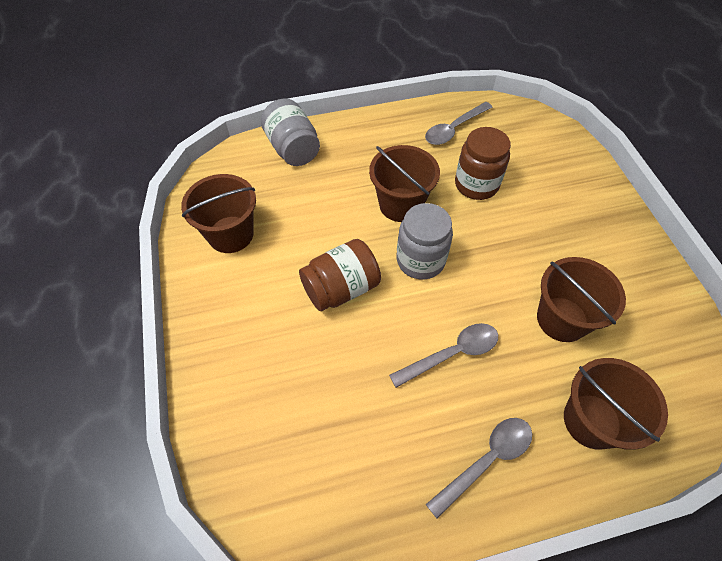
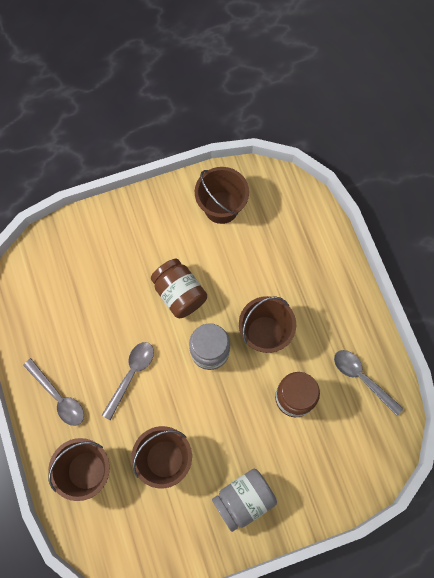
camera: 85 degrees right, 15 degrees up
grey jar [261,98,320,166] -> grey jar moved to [212,469,277,532]
grey spoon [389,323,498,388] -> grey spoon turned 120 degrees counterclockwise [102,342,154,420]

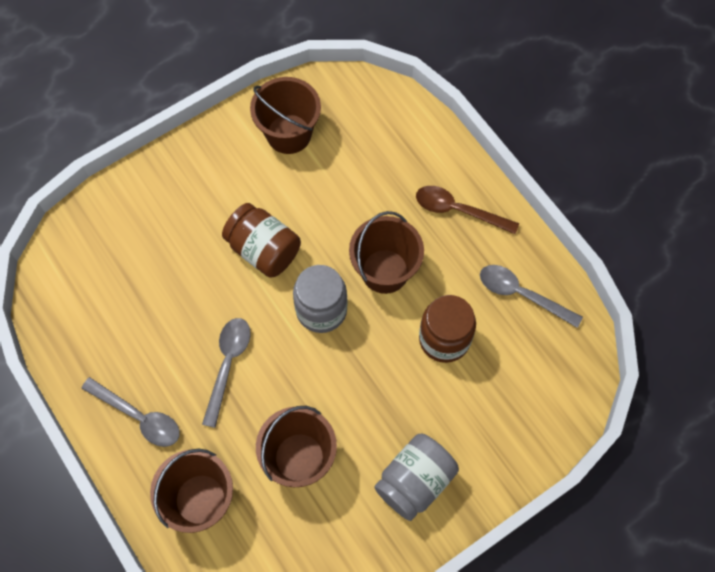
camera: 15 degrees left, 5 degrees down
none -> brown spoon [416,186,519,234]

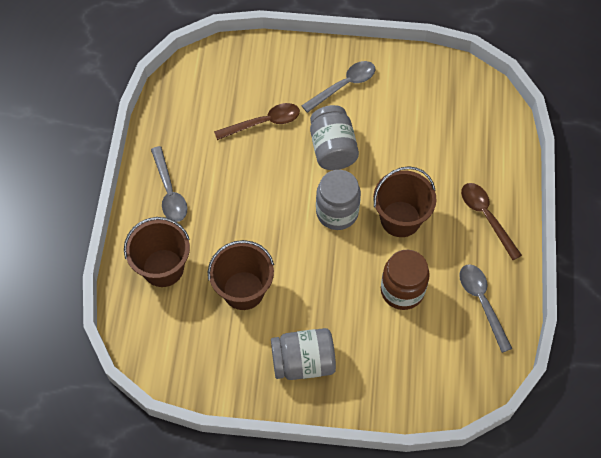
camera: 40 degrees right, 5 degrees down
grey spoon [202,318,251,428] -> grey spoon moved to [301,61,375,113]
brown jar [222,203,301,278] -> grey jar [310,105,359,170]
brown bucket [250,77,321,154] -> none
none -> brown spoon [214,103,300,140]

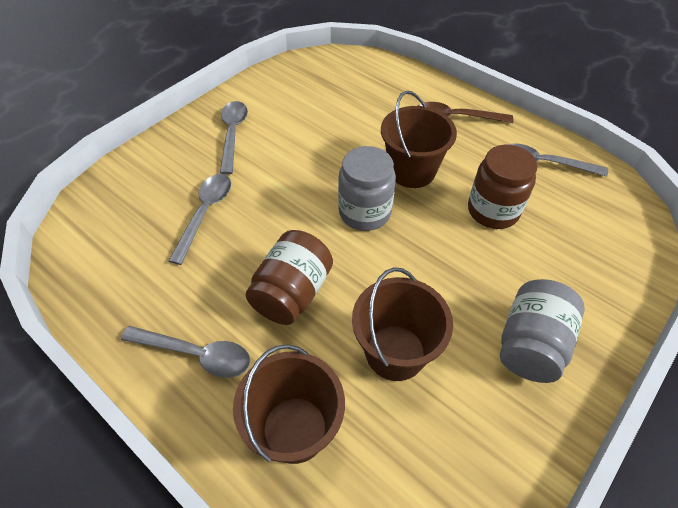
camera: 55 degrees left, 10 degrees down
brown spoon [214,103,300,140] -> grey spoon [169,174,231,265]
grey jar [310,105,359,170] -> none
none -> brown jar [246,230,333,325]

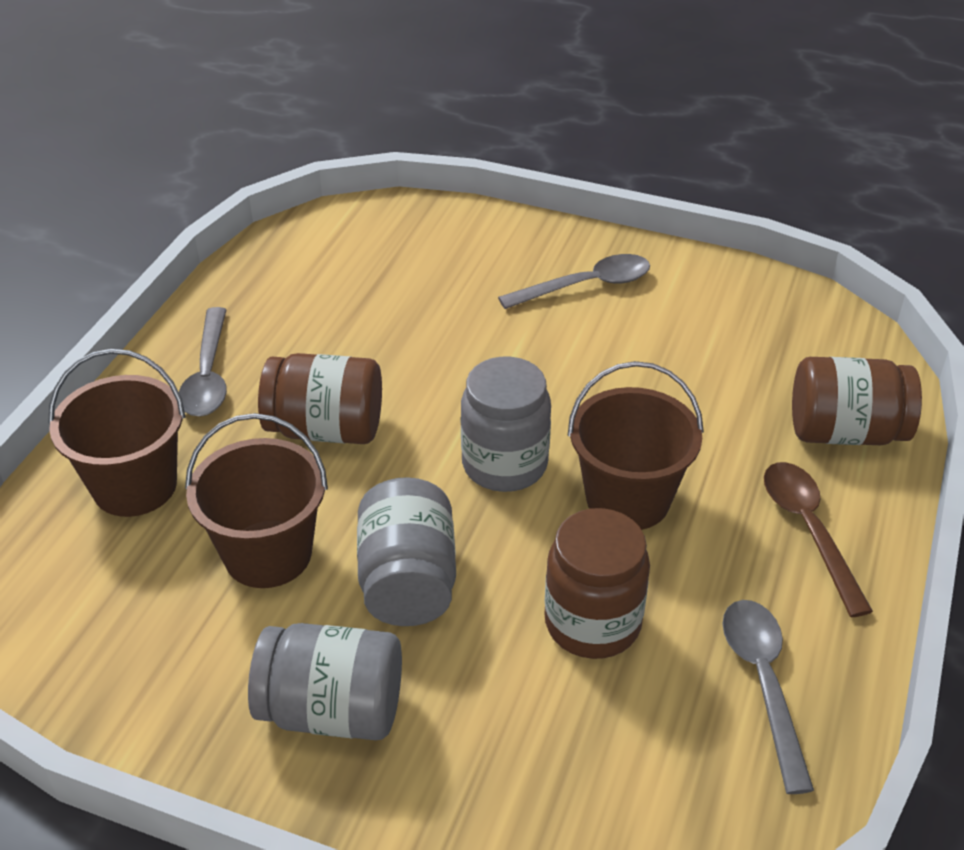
camera: 70 degrees right, 10 degrees down
grey spoon [169,174,231,265] -> none
none -> grey jar [357,477,456,626]
none -> brown jar [792,357,922,445]

